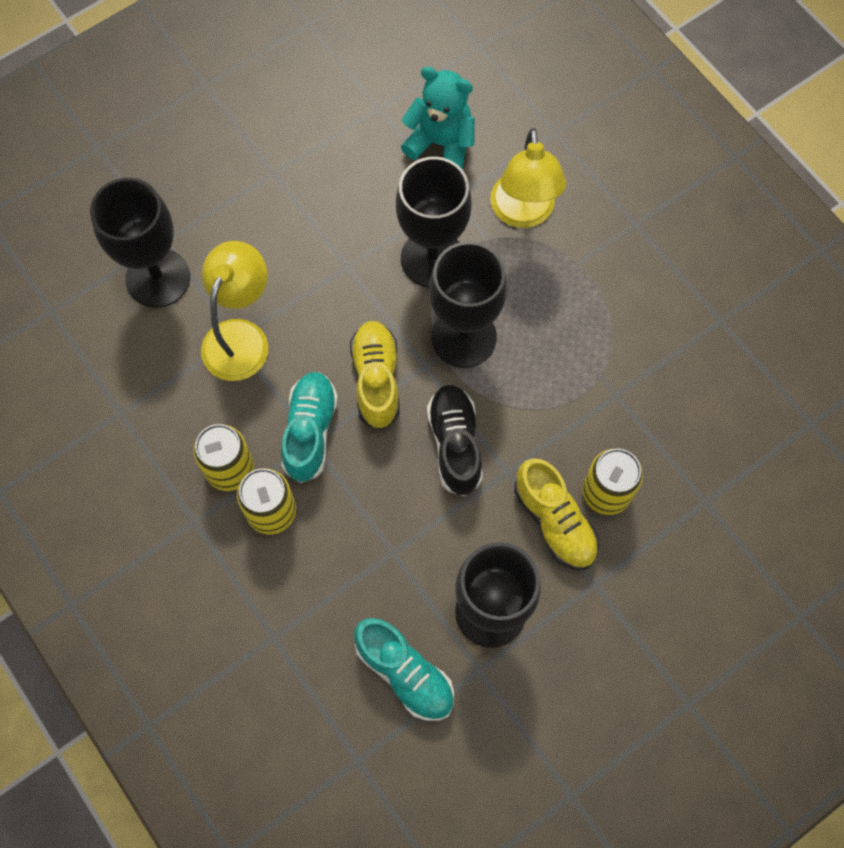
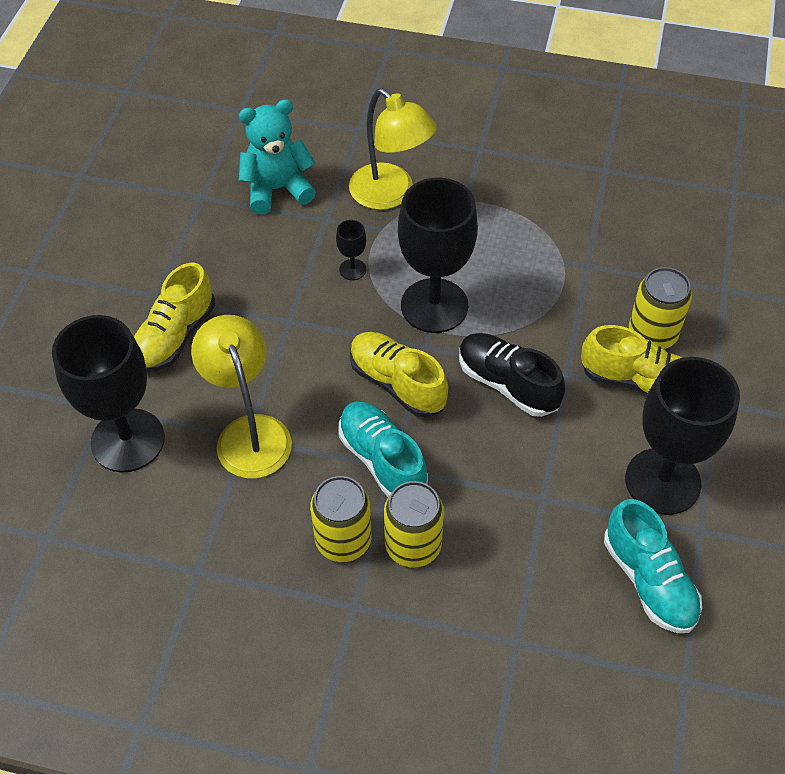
camera: 40 degrees left, 15 degrees down
turquoise shoe [354,618,454,721] -> turquoise shoe turned 60 degrees clockwise [604,499,702,633]
black goblet [396,157,472,288] -> black goblet [336,220,366,280], size x0.41
none -> yellow shoe [134,262,215,372]

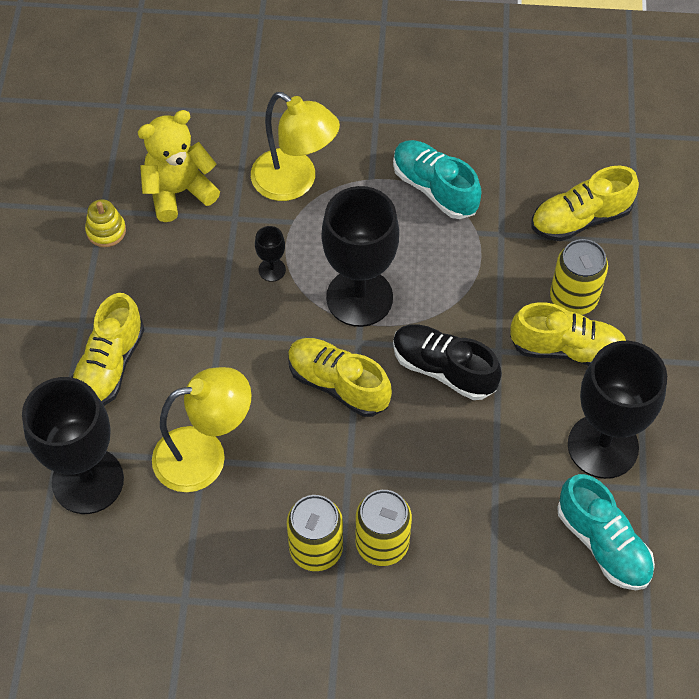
camera: 10 degrees left, 5 degrees up
yellow lamp [191,315,292,479] -> yellow lamp turned 105 degrees clockwise [152,367,251,492]
turquoise teddy bear [239,99,316,214] -> yellow teddy bear [138,110,220,222]
turquoise shoe [338,401,428,497] -> turquoise shoe moved to [393,140,482,219]
none -> yellow stacking toy [85,199,126,247]
none -> yellow shoe [531,166,639,241]

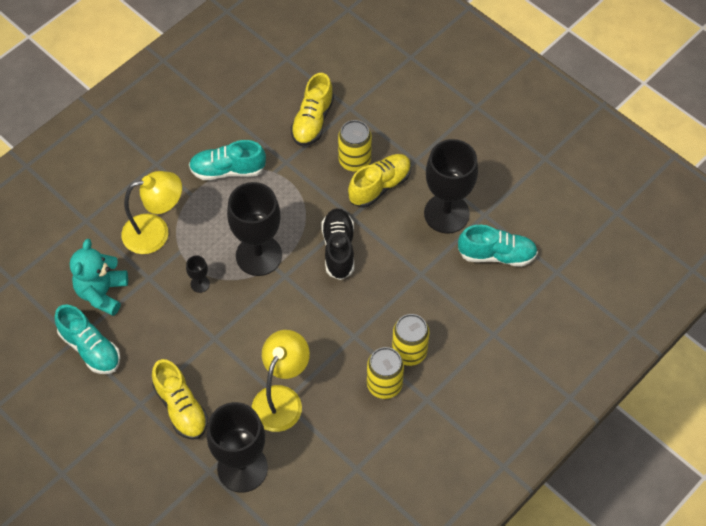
camera: 50 degrees left, 0 degrees up
yellow stacking toy [85,199,126,247] -> turquoise shoe [54,304,120,374]
yellow teddy bear [138,110,220,222] -> turquoise teddy bear [70,239,128,316]
yellow shoe [288,338,392,417] -> none
black shoe [393,324,502,400] -> black shoe turned 105 degrees clockwise [322,208,354,280]

